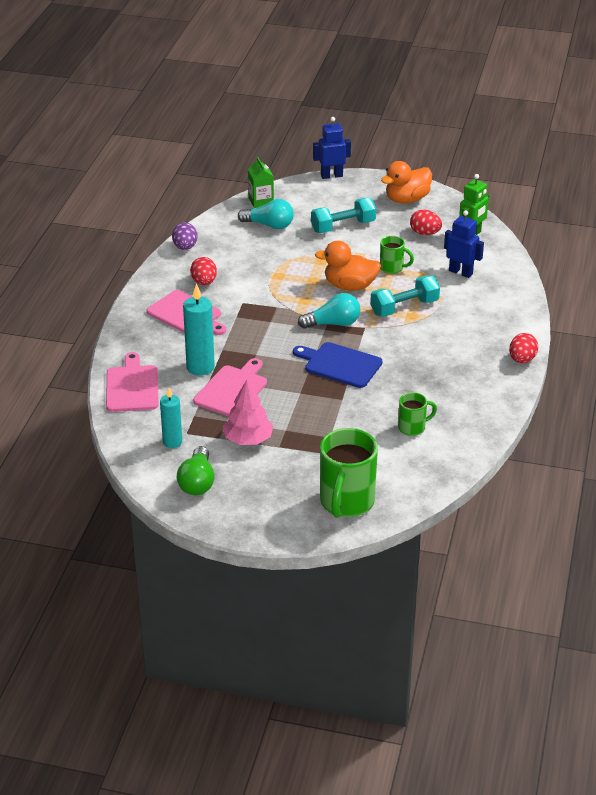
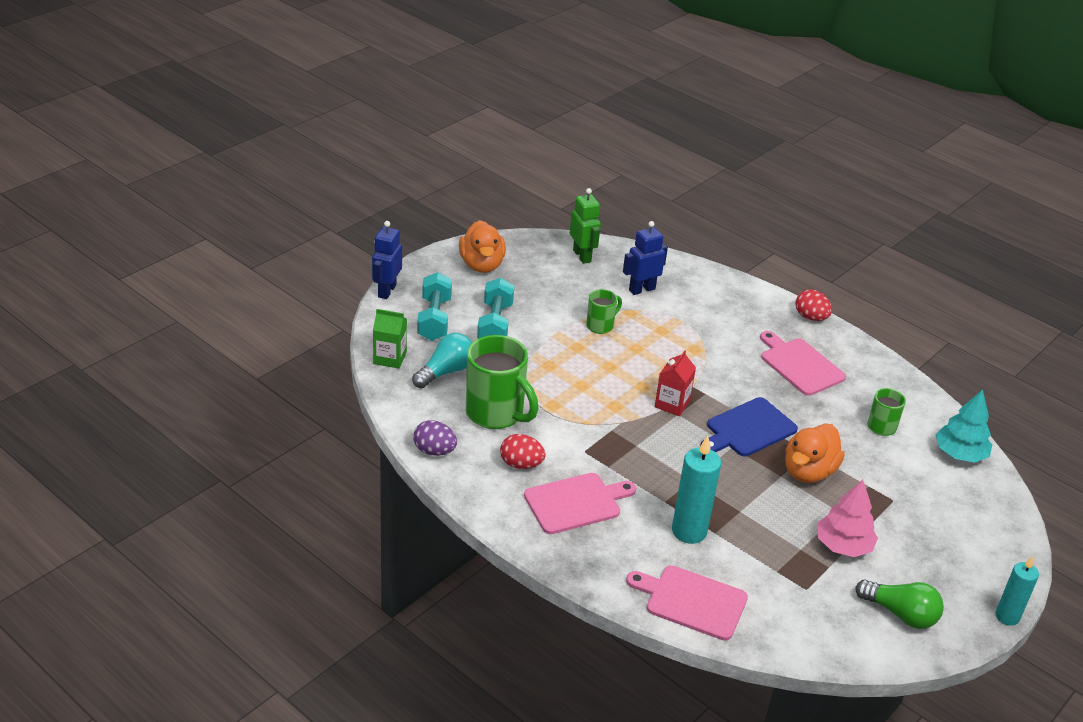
camera: 65 degrees left, 0 degrees up
turquoise candle [160,388,182,448] -> turquoise candle moved to [995,556,1039,626]
pink cutting board [193,358,267,417] -> pink cutting board moved to [760,331,846,396]
turquoise light bulb [298,293,360,329] -> red carton [655,350,696,416]
orange duck [315,241,381,291] -> orange duck moved to [785,423,845,483]
green mug [320,428,378,518] -> green mug moved to [466,335,539,429]
turquoise dumbbell [370,275,440,317] -> turquoise dumbbell moved to [417,272,452,341]
red egg [410,210,442,235] -> none
none -> turquoise tree [935,390,992,462]

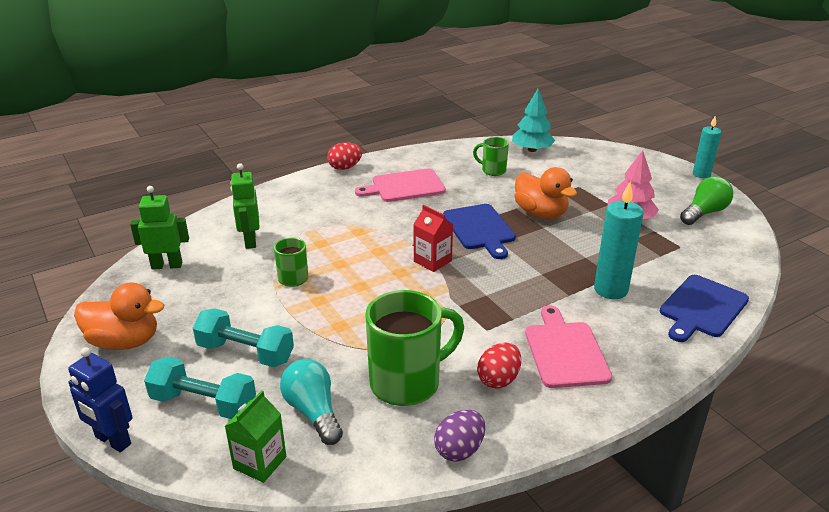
camera: 70 degrees left, 5 degrees down
blue robot [623,221,668,295] -> green robot [230,163,260,249]
pink cutting board [626,565,748,641] -> blue cutting board [660,275,749,342]

